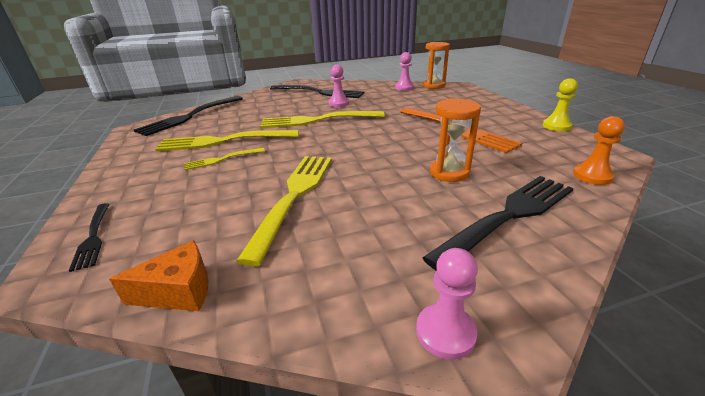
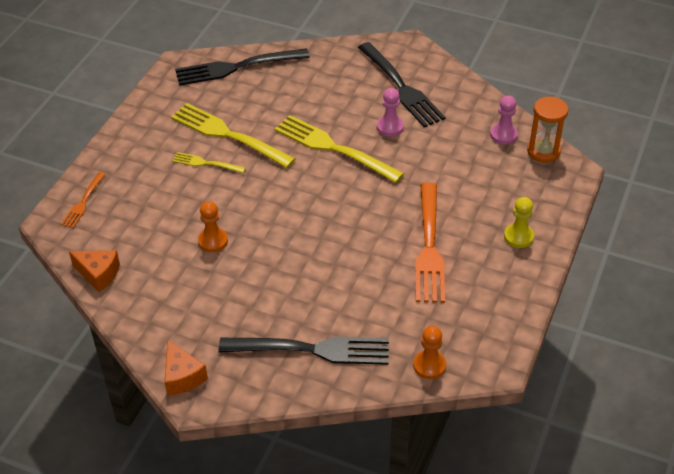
camera: 40 degrees right, 15 degrees up
black fork [69,203,109,272] -> orange fork [61,172,106,228]
yellow fork [236,156,332,266] -> orange pawn [198,201,228,252]
pink pawn [416,248,478,360] -> orange cheese [165,340,208,396]
orange hourglass [430,98,481,182] -> none
yellow pawn [542,78,578,131] -> yellow pawn moved to [504,197,534,248]

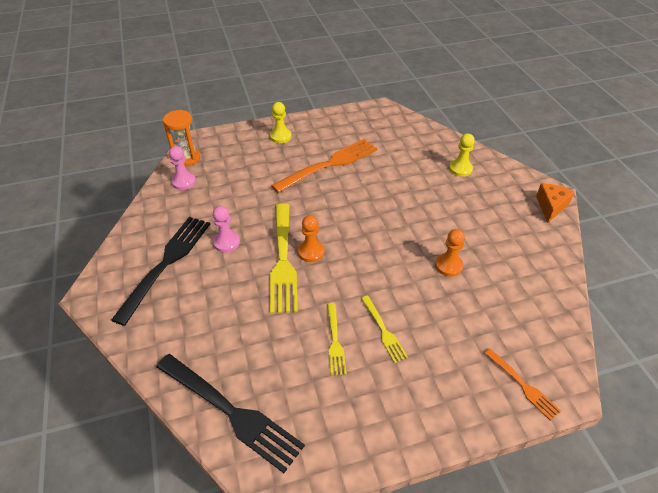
camera: 130 degrees left, 0 degrees up
orange fork [61,172,106,228] -> orange fork turned 75 degrees clockwise [484,348,561,420]
orange cheese [69,250,120,292] -> none
yellow fork [171,103,295,168] -> yellow fork [327,303,347,376], size x0.51
black fork [219,337,389,365] -> yellow pawn [449,133,475,177]
orange pawn [413,326,446,379] -> orange pawn moved to [298,215,325,262]

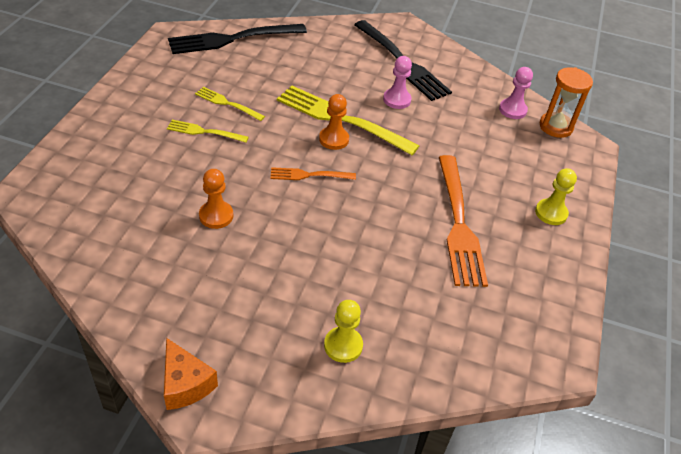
camera: 120 degrees right, 0 degrees up
orange fork [484,348,561,420] -> orange fork moved to [271,167,356,180]

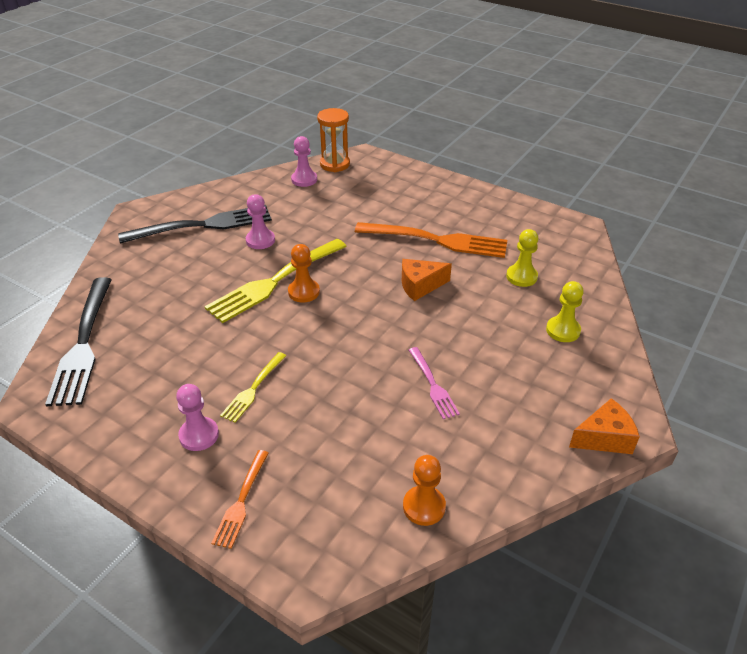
camera: 70 degrees left, 5 degrees down
yellow fork [195,87,265,121] -> none
orange pawn [199,169,233,229] -> orange pawn moved to [403,455,446,526]
orange fork [271,167,356,180] -> orange fork moved to [211,450,269,549]
yellow pawn [535,168,577,225] -> yellow pawn moved to [506,229,538,287]
none -> pink pawn [176,384,219,451]
none -> orange cheese [402,259,452,301]
none -> pink fork [409,347,460,419]

